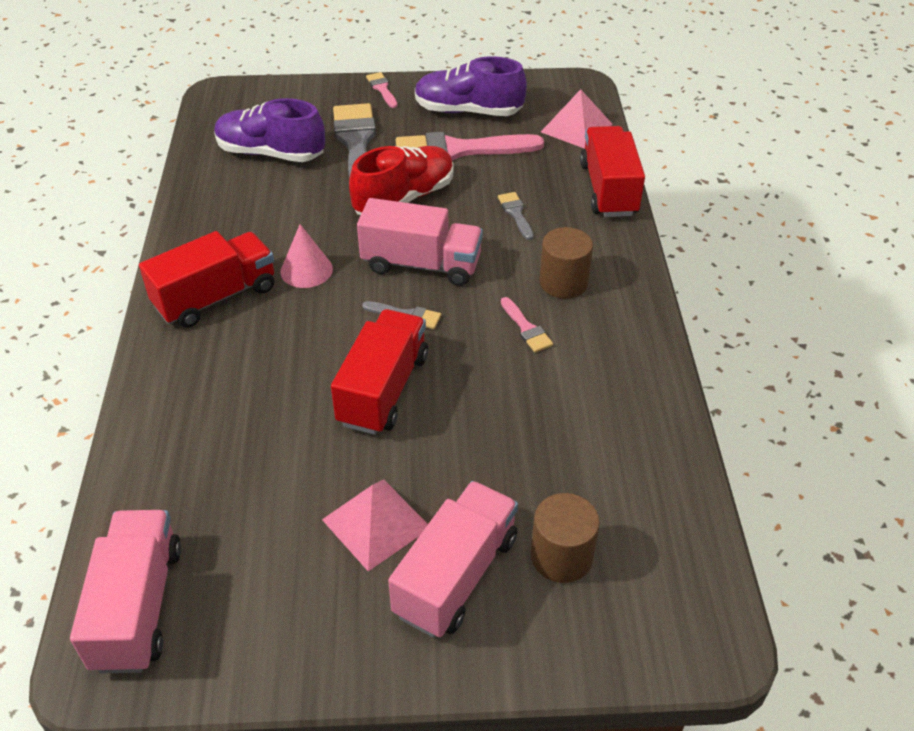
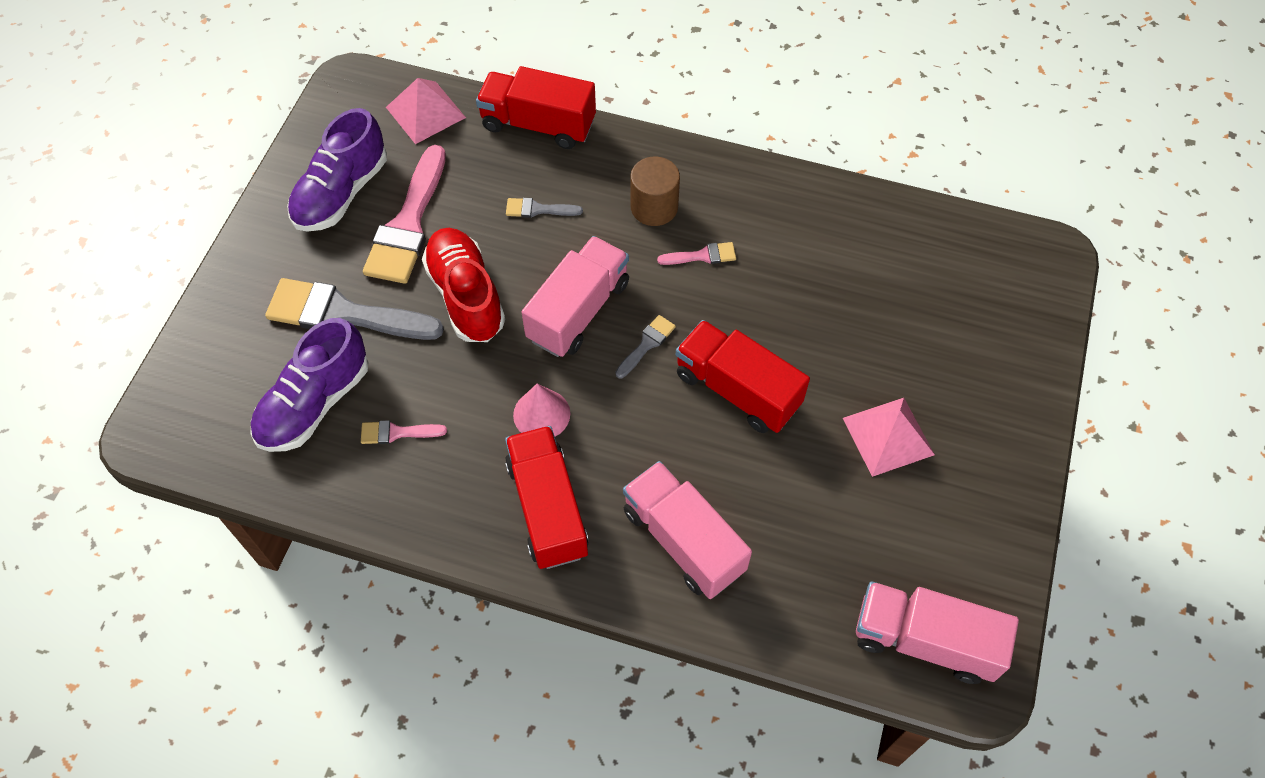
camera: 70 degrees left, 15 degrees up
pink brush [366,72,398,108] -> pink brush moved to [361,420,447,444]
pink truck [388,481,518,638] -> pink truck moved to [623,461,752,599]
brown cylinder [531,493,600,583] -> none

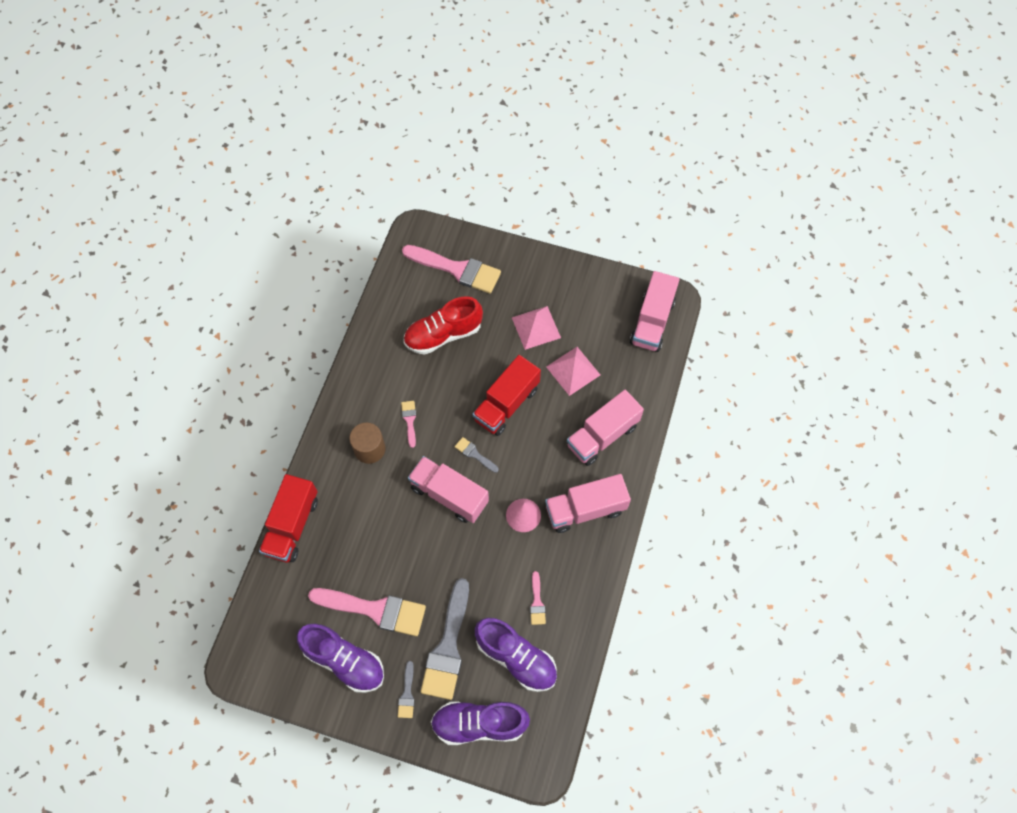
camera: 90 degrees left, 5 degrees up
pink pyramid [386,78,466,144] -> pink pyramid moved to [546,347,600,396]
red shoe [422,228,505,342] -> red shoe moved to [404,296,483,355]
red truck [505,426,589,569] -> pink truck [545,474,631,533]
grey brush [506,198,583,218] -> grey brush moved to [398,661,415,718]
none -> pink brush [402,245,501,294]
none -> purple shoe [431,702,530,745]

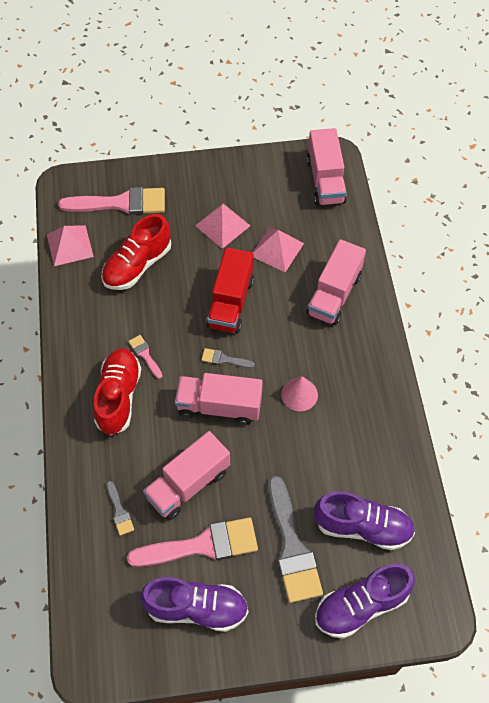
camera: 25 degrees left, 5 degrees down
red truck [259,474,318,562] -> none
brown cylinder [350,423,385,464] -> red shoe [93,348,141,436]
grey brush [398,661,415,718] -> grey brush moved to [107,481,134,536]
pink brush [530,571,546,625] -> none
pink truck [545,474,631,533] -> pink truck moved to [143,431,230,520]
none -> pink pyramid [47,225,94,266]

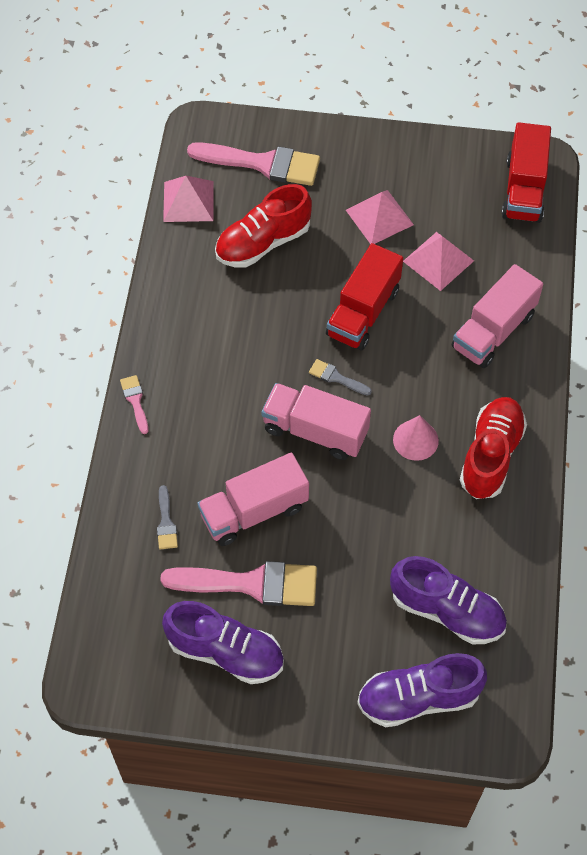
camera: 15 degrees right, 0 degrees up
red shoe [93,348,141,436] -> red shoe moved to [460,397,527,499]
pink brush [128,335,162,379] -> pink brush moved to [120,375,149,434]
grey brush [268,476,323,603] -> none
pink truck [307,128,347,206] -> red truck [501,122,551,223]

